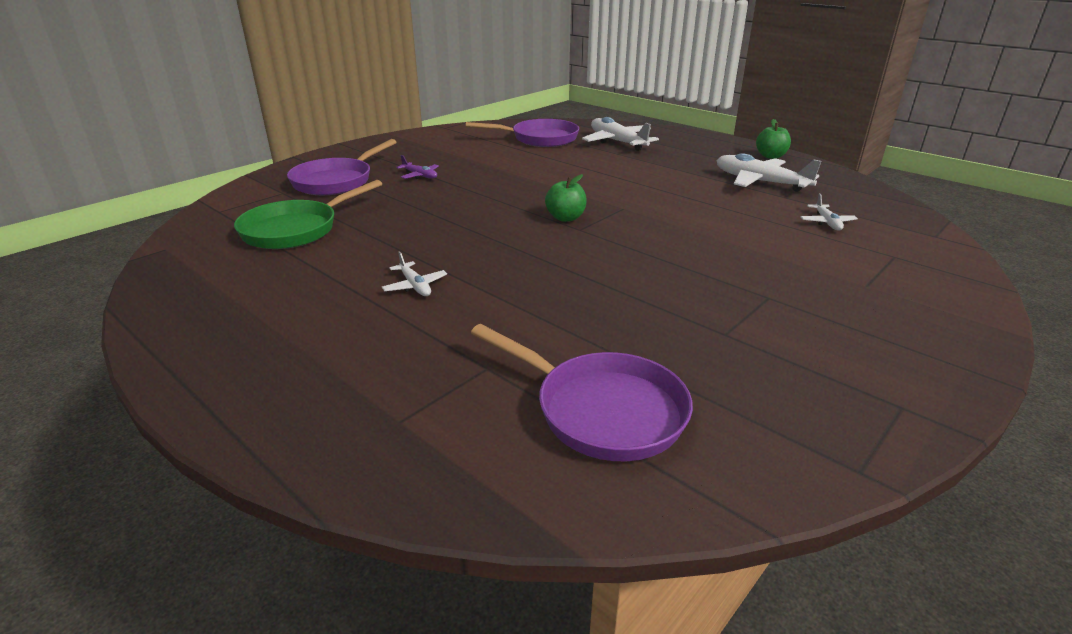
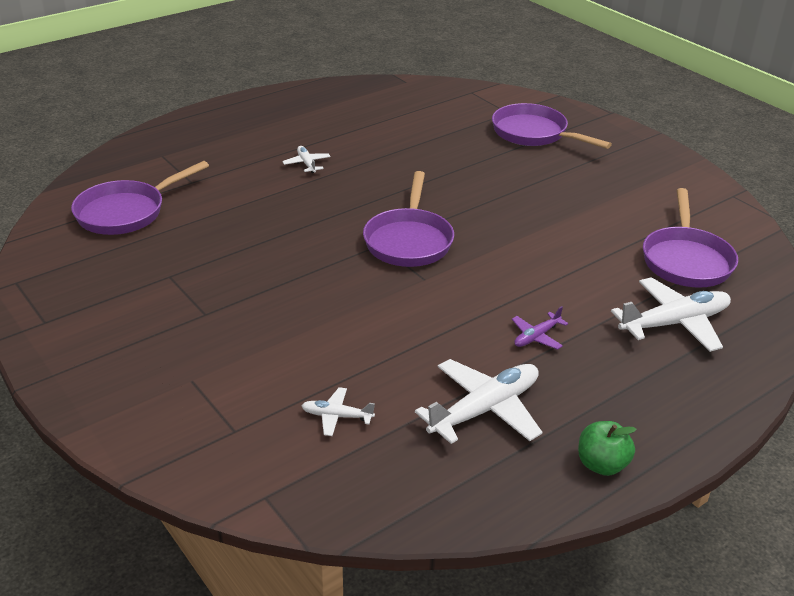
camera: 100 degrees right, 5 degrees up
green pan [234,180,382,249] -> none
white plane [382,251,447,296] -> white plane turned 90 degrees clockwise [282,146,331,173]
purple plane [396,155,439,179] -> purple plane moved to [512,306,568,350]
green apple [545,174,587,222] -> purple pan [363,171,454,267]

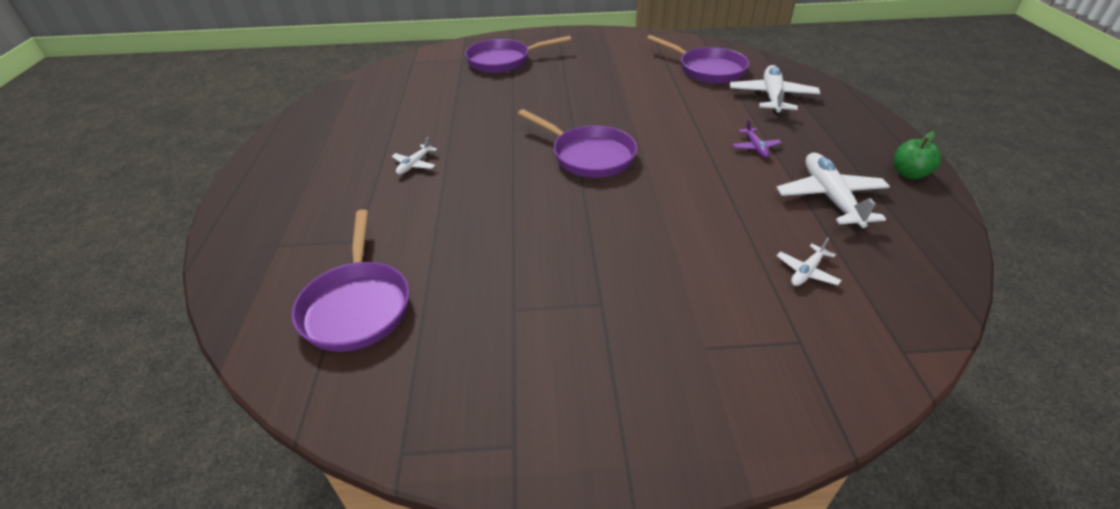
camera: 55 degrees left, 5 degrees up
white plane [282,146,331,173] -> white plane turned 75 degrees counterclockwise [392,137,437,175]

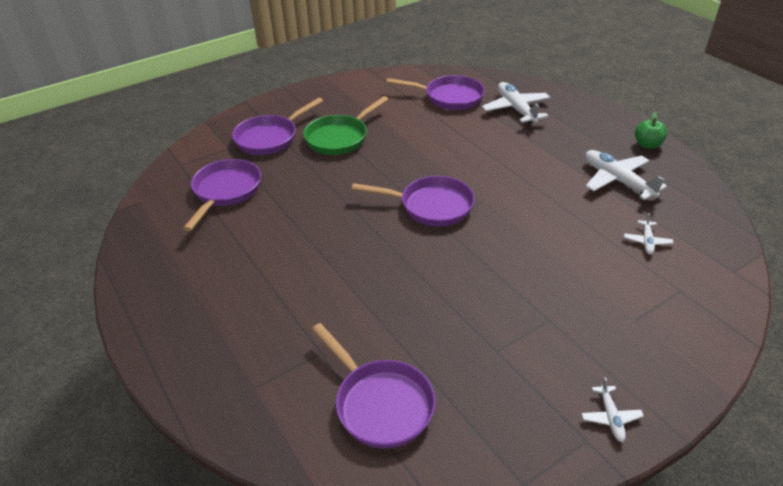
camera: 30 degrees left, 0 degrees up
white plane [392,137,437,175] -> white plane moved to [581,377,644,442]
purple plane [732,119,782,158] -> none
none -> purple pan [183,159,261,231]
none -> green pan [303,96,389,155]

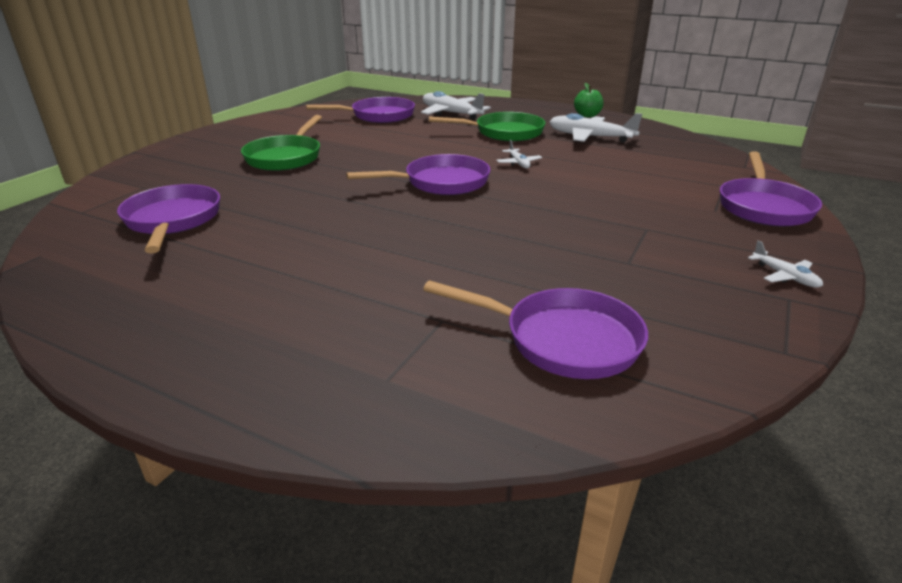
camera: 30 degrees left, 10 degrees down
purple pan [232,98,323,155] -> purple pan moved to [720,151,822,226]
white plane [624,213,673,254] -> white plane moved to [496,140,542,168]
none -> green pan [429,112,546,142]

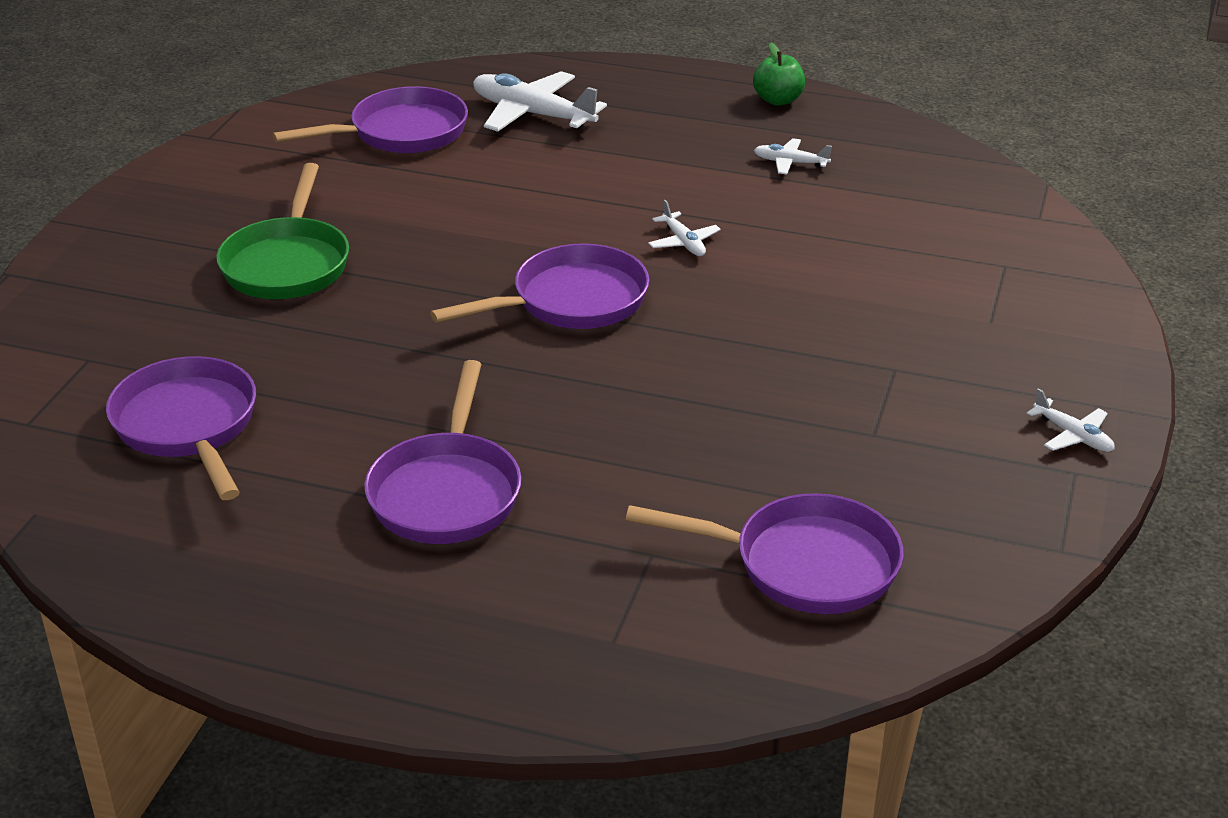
camera: 10 degrees left, 5 degrees up
green pan [429,112,546,142] -> none
white plane [549,113,642,142] -> white plane [754,138,832,174], size x0.50
purple pan [720,151,822,226] -> purple pan moved to [364,360,522,544]

